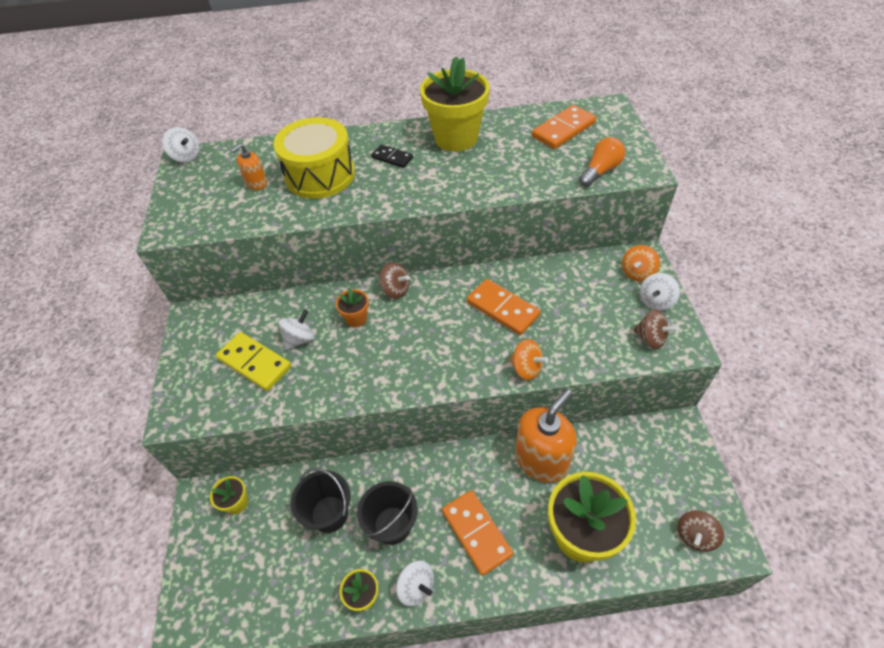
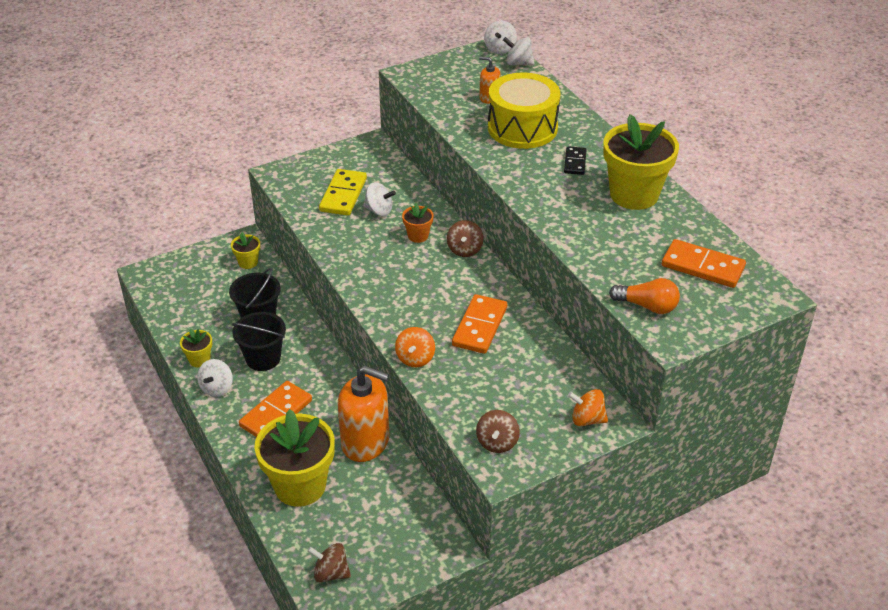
camera: 65 degrees right, 10 degrees down
white spinning top [640,273,680,311] -> white spinning top moved to [503,37,535,65]

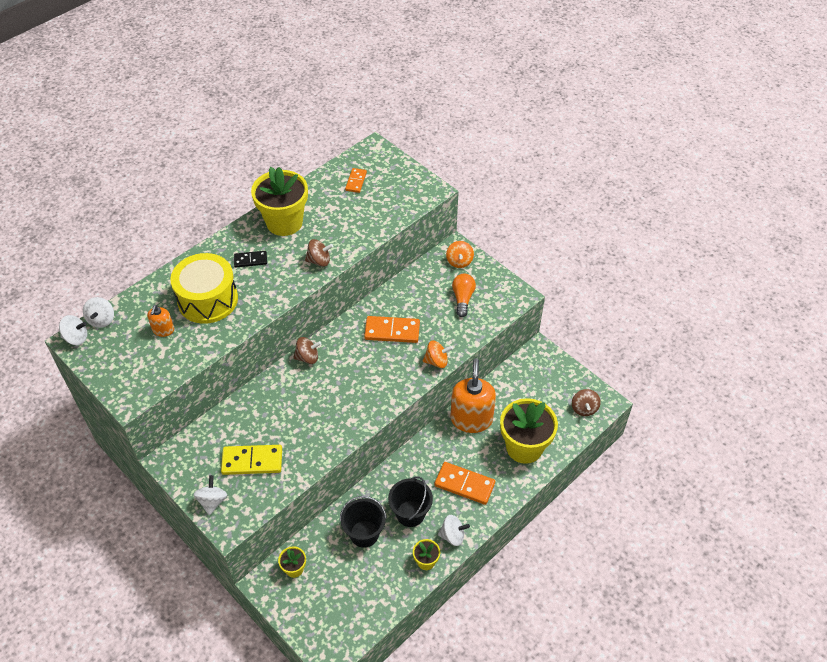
camera: 105 degrees left, 10 degrees up
white spinning top [363,182,396,216] -> white spinning top moved to [193,475,227,515]
orange flower pot [402,203,433,243] -> none
brown spinning top [476,410,520,453] -> brown spinning top moved to [305,239,333,267]
orange light bulb [609,278,680,314] -> orange light bulb moved to [452,274,476,317]
orange domino [662,239,746,288] -> orange domino [345,168,367,193], size x0.59

